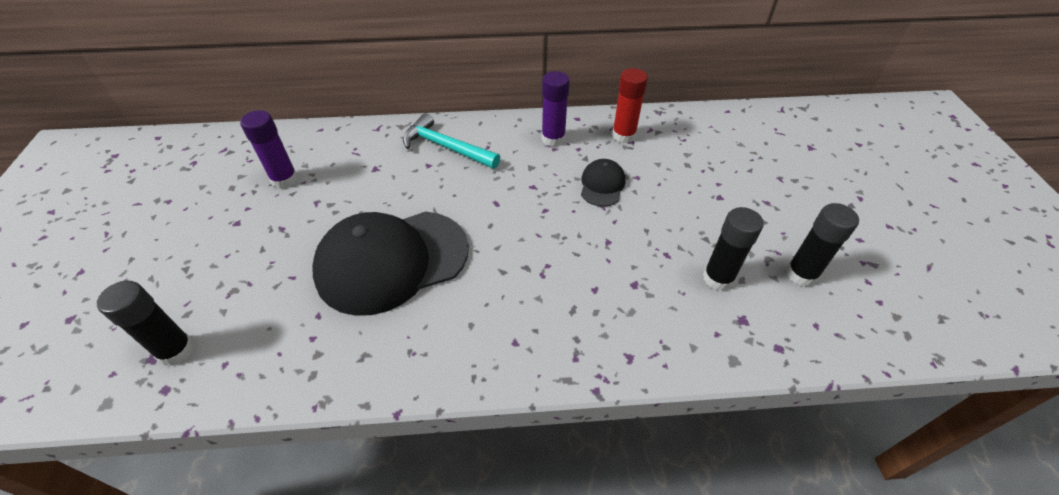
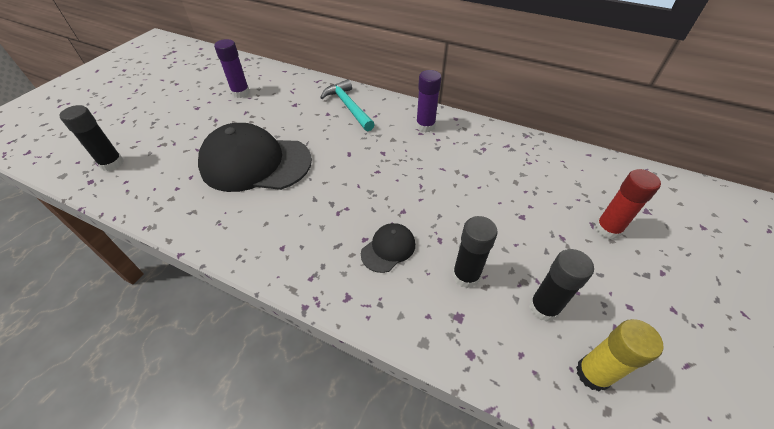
camera: 30 degrees right, 0 degrees up
black cap [581,159,625,207] -> black cap moved to [361,223,415,273]
red glue stick [612,68,648,143] -> red glue stick moved to [595,169,661,240]
none -> yellow glue stick [576,319,663,391]

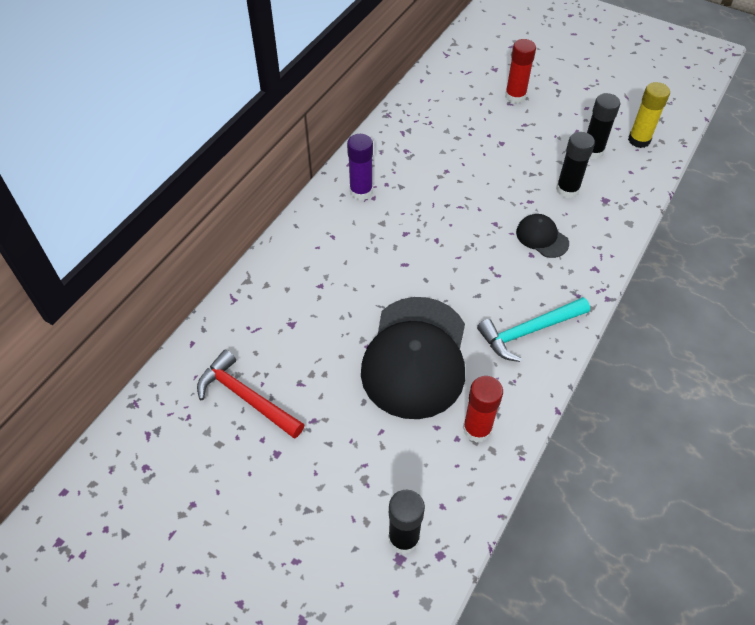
camera: 85 degrees left, 5 degrees up
purple glue stick [214,39,250,98] -> red hammer [197,350,305,439]
turquoise hammer [320,79,375,131] -> turquoise hammer moved to [477,297,590,362]
none -> red glue stick [463,376,503,443]

